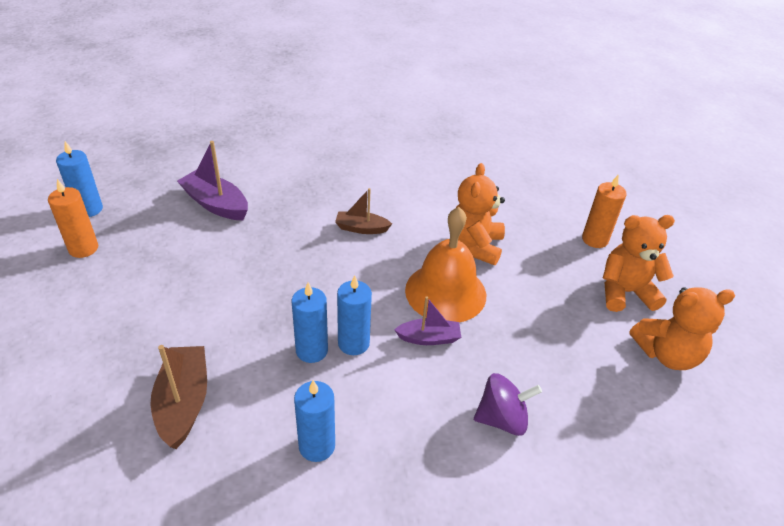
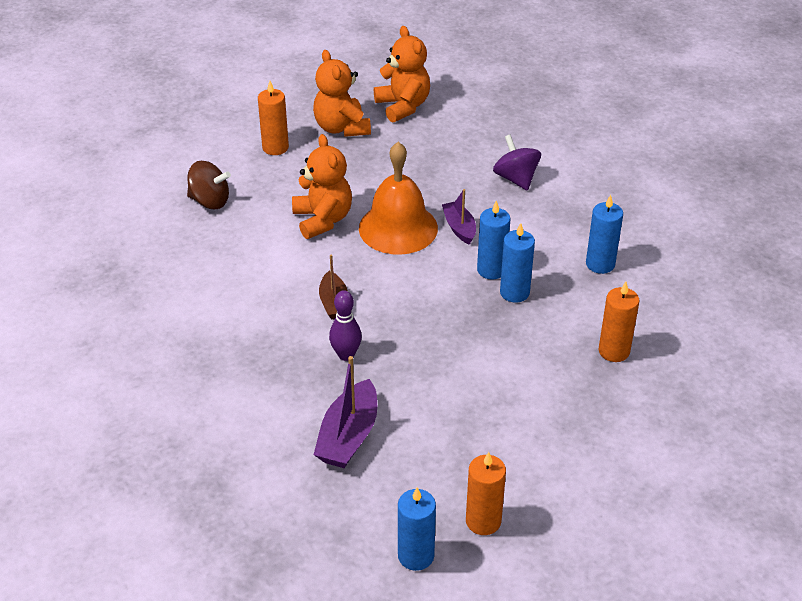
camera: 105 degrees left, 0 degrees up
brown boat [151,345,207,449] -> orange candle [599,282,639,362]
orange teddy bear [449,163,505,265] -> orange teddy bear turned 105 degrees counterclockwise [292,134,352,239]
none -> brown spinning top [187,161,231,209]
none -> purple bowling pin [329,290,362,361]

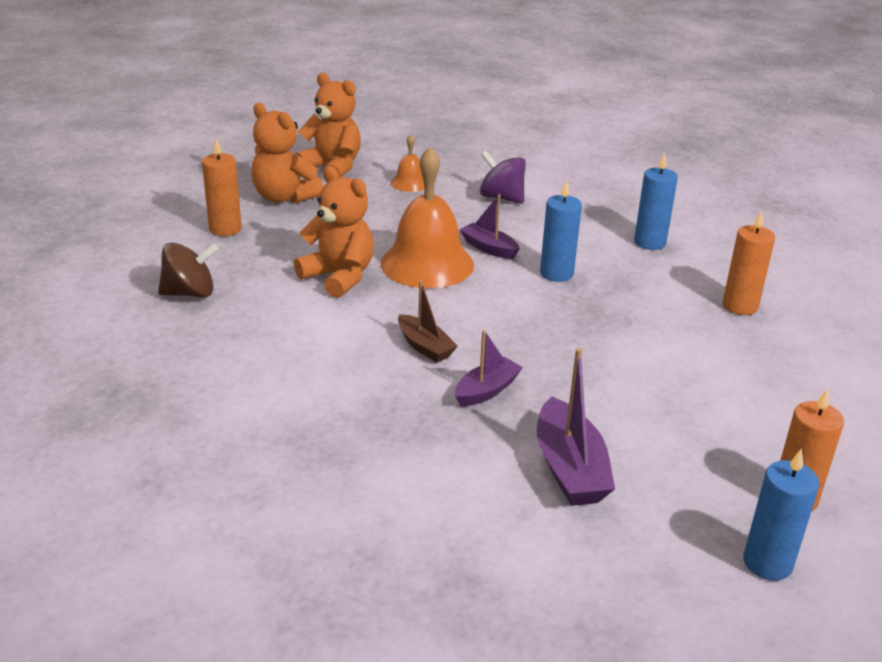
camera: 30 degrees left, 10 degrees down
purple bowling pin [329,290,362,361] -> purple boat [455,330,523,407]
blue candle [500,223,535,303] -> none
none -> orange bell [391,134,425,192]

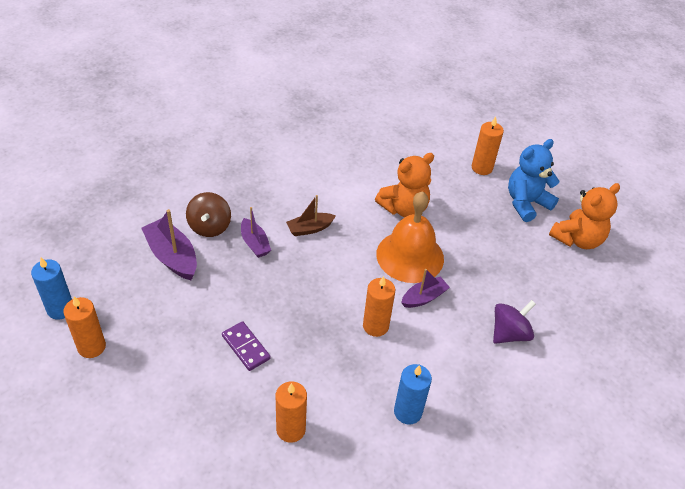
camera: 105 degrees right, 15 degrees up
brown spinning top [158,242,219,298] -> brown spinning top moved to [186,192,231,237]
orange teddy bear [251,103,323,203] -> blue teddy bear [508,139,560,222]
orange bell [391,134,425,192] -> none
purple boat [537,348,615,506] -> purple boat turned 45 degrees clockwise [141,209,197,280]
blue candle [540,180,582,282] -> orange candle [363,276,395,337]
none -> purple domino [222,321,271,371]

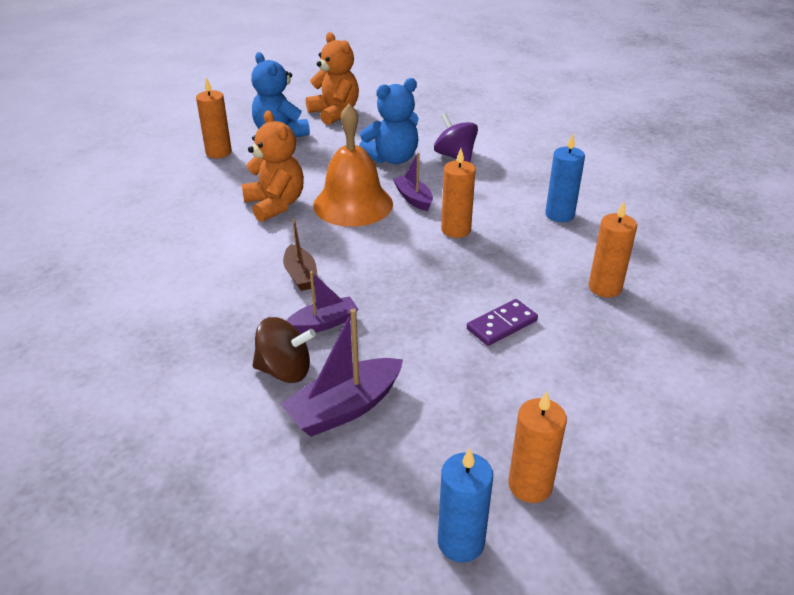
camera: 85 degrees left, 10 degrees down
none -> blue teddy bear [359,78,419,164]

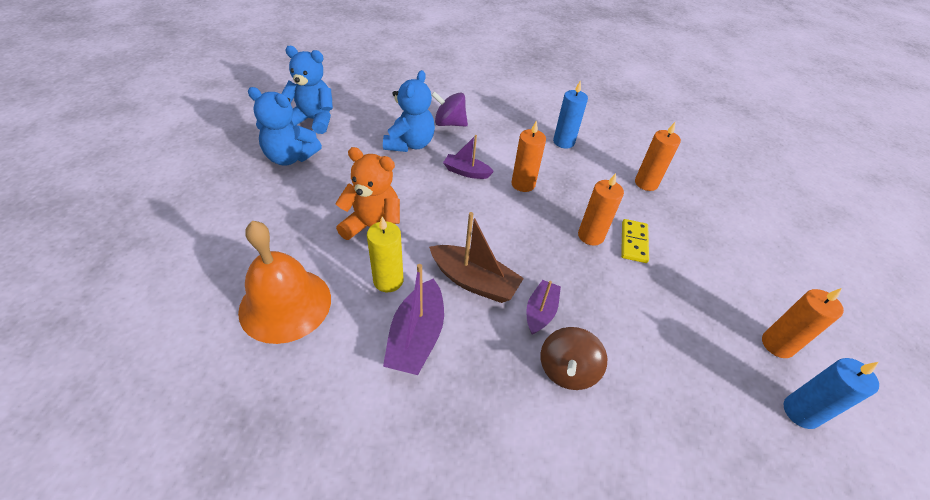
camera: 45 degrees left, 10 degrees up
orange candle [196,77,232,158] -> orange candle moved to [578,173,624,246]
brown spinning top [252,317,316,383] -> brown spinning top turned 150 degrees clockwise [541,327,607,390]
purple boat [280,309,403,437] -> purple boat moved to [383,264,444,375]
brown boat [283,218,318,291] -> brown boat [429,212,524,303], size x1.58
orange teddy bear [306,32,359,125] -> blue teddy bear [282,46,333,134]
orange bell [313,104,393,227] -> orange bell moved to [238,221,331,344]
purple domino [467,299,538,346] -> yellow domino [621,219,649,263]
none -> yellow candle [367,216,403,292]

